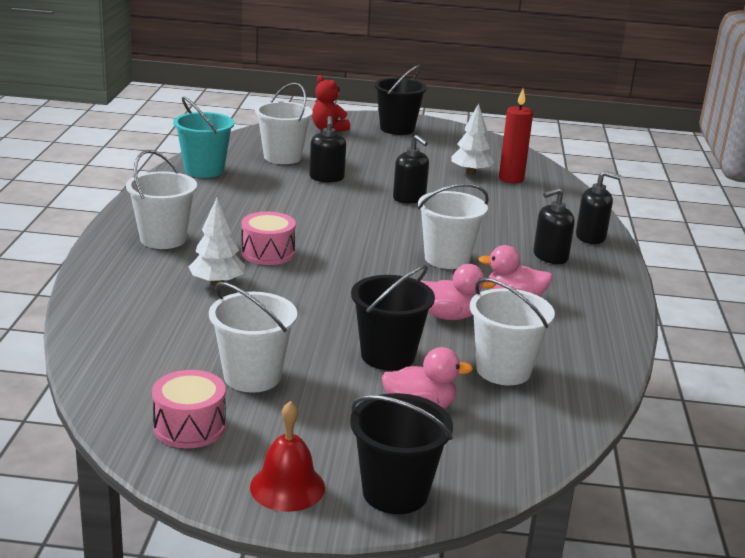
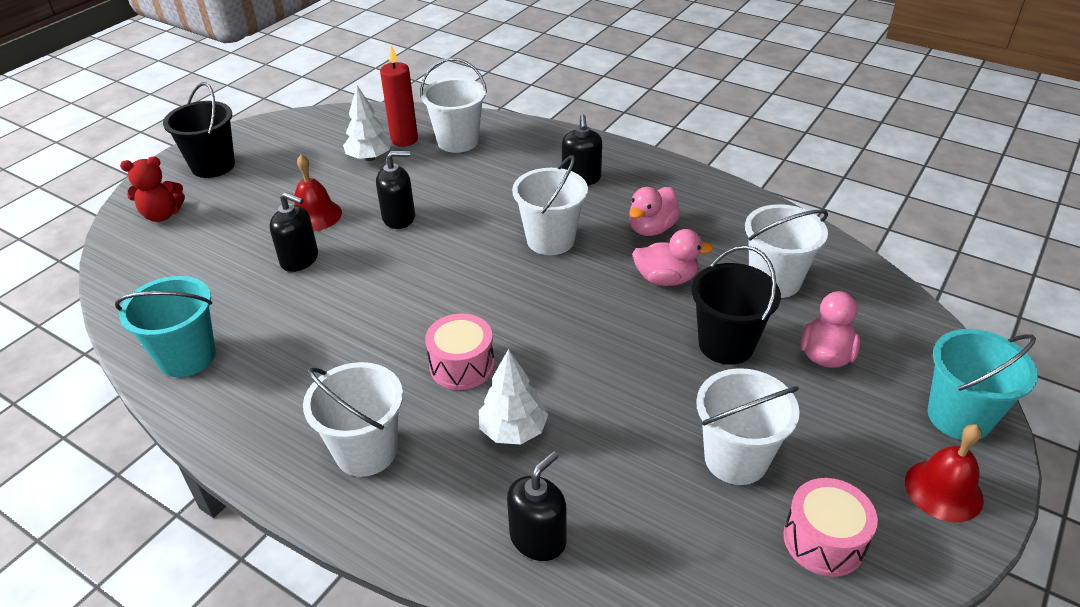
camera: 60 degrees left, 15 degrees up
white bucket [255,83,313,164] -> white bucket moved to [420,58,487,153]
black bucket [350,393,453,514] -> turquoise bucket [928,329,1038,440]
pink duck [420,264,496,320] -> pink duck turned 60 degrees clockwise [632,229,714,286]
black soap dispenser [576,171,621,244] -> black soap dispenser moved to [507,451,566,561]
none -> red bell [294,154,342,231]

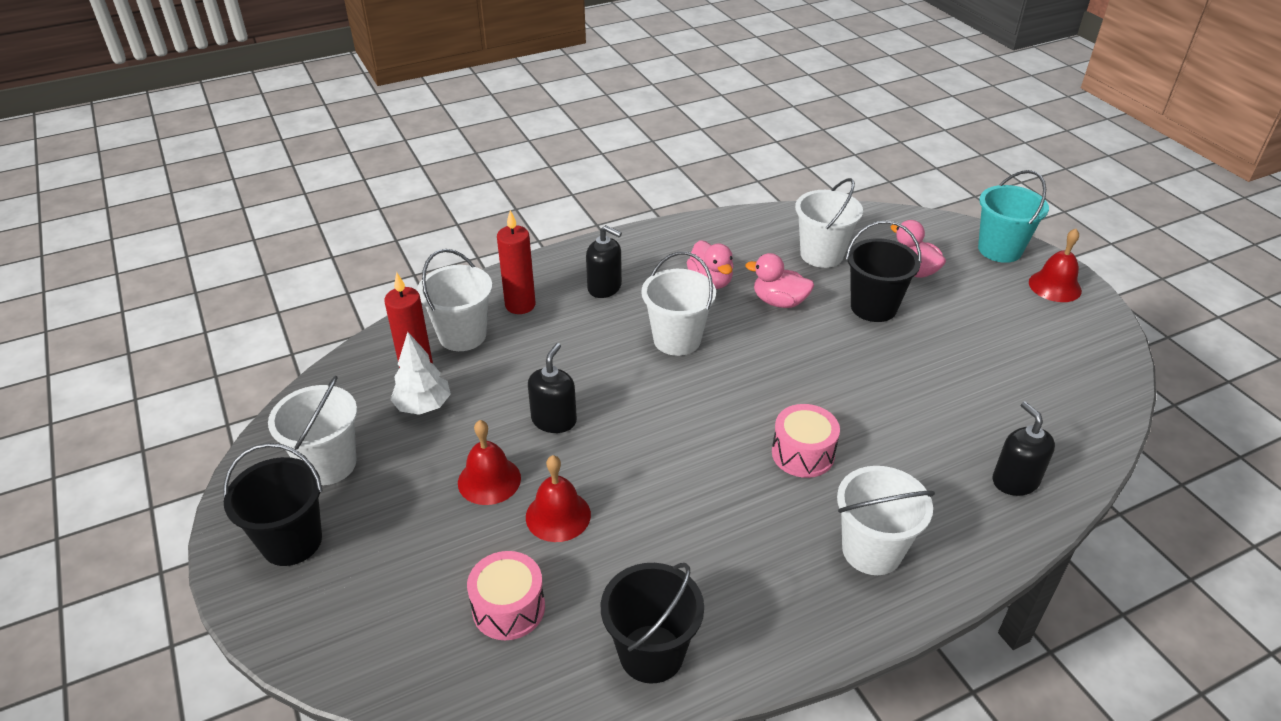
camera: 60 degrees left, 0 degrees up
turquoise bucket [115,276,216,377] -> black bucket [601,563,704,684]
red teddy bear [120,156,185,222] -> none
black soap dispenser [270,192,318,272] -> red bell [526,455,591,542]
white tree [479,349,548,444] -> none
pink duck [632,229,714,286] -> pink duck turned 105 degrees counterclockwise [745,253,814,308]
white bucket [696,368,800,485] -> white bucket moved to [268,376,357,485]
pink drum [783,478,878,577] -> pink drum moved to [467,551,545,640]
none -> red candle [497,210,536,314]

